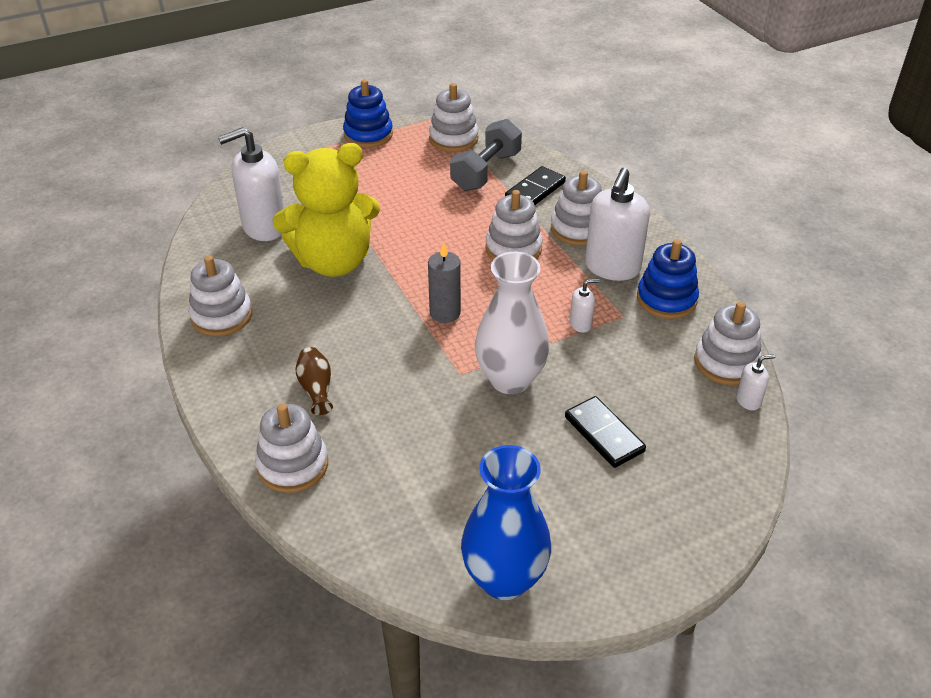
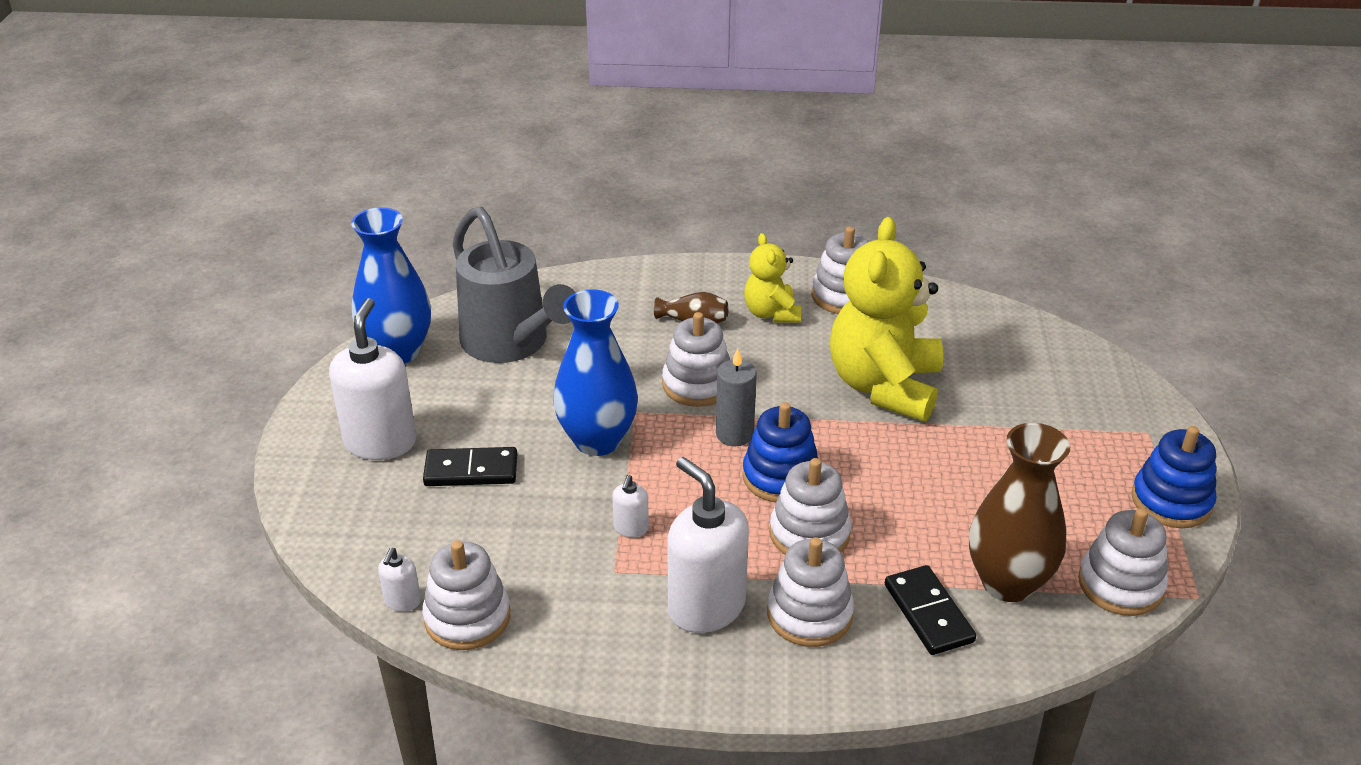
camera: 120 degrees right, 5 degrees down
white soap dispenser [218,127,284,241] -> white soap dispenser moved to [329,298,416,460]
white stacking toy [255,404,328,493] -> white stacking toy moved to [662,312,730,407]
grey dumbbell [450,119,522,191] -> brown vase [969,423,1070,602]
white vase [475,252,549,394] -> blue vase [553,289,638,456]
blue stacking toy [637,239,699,319] -> blue stacking toy moved to [742,402,818,502]
none -> grey watering can [452,207,576,363]
none -> yellow teddy bear [744,233,801,323]

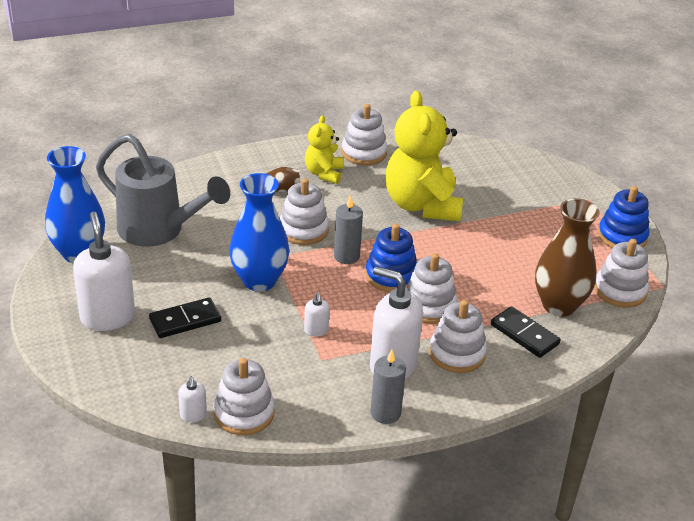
camera: 25 degrees left, 0 degrees up
yellow teddy bear [744,233,801,323] -> yellow teddy bear turned 45 degrees clockwise [305,115,344,184]
none -> grey candle [371,350,406,424]

